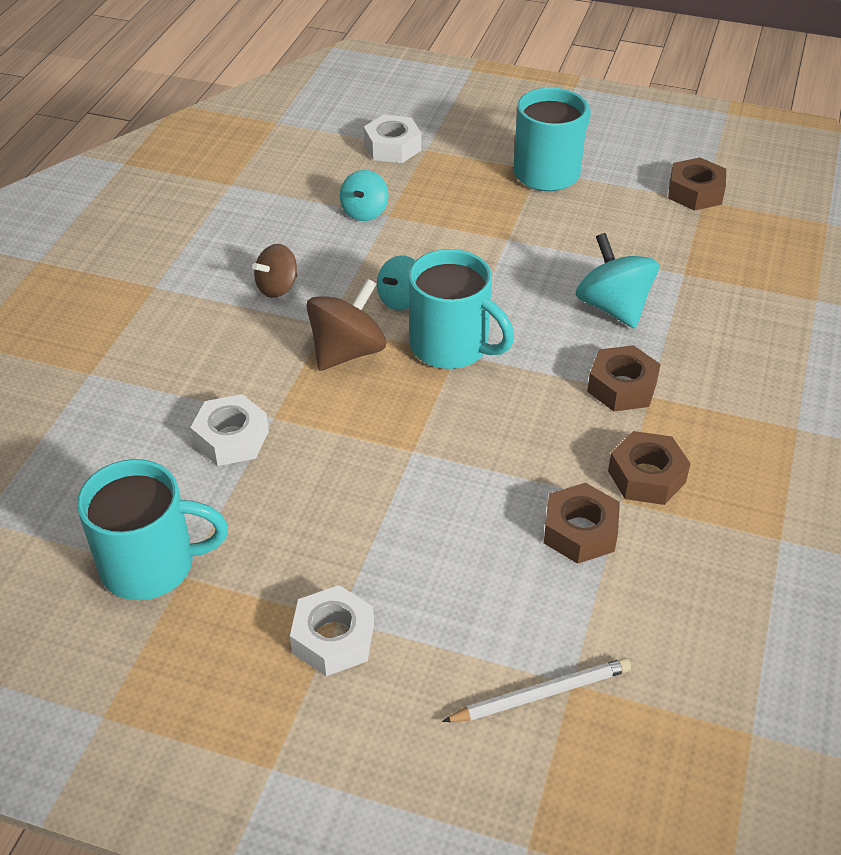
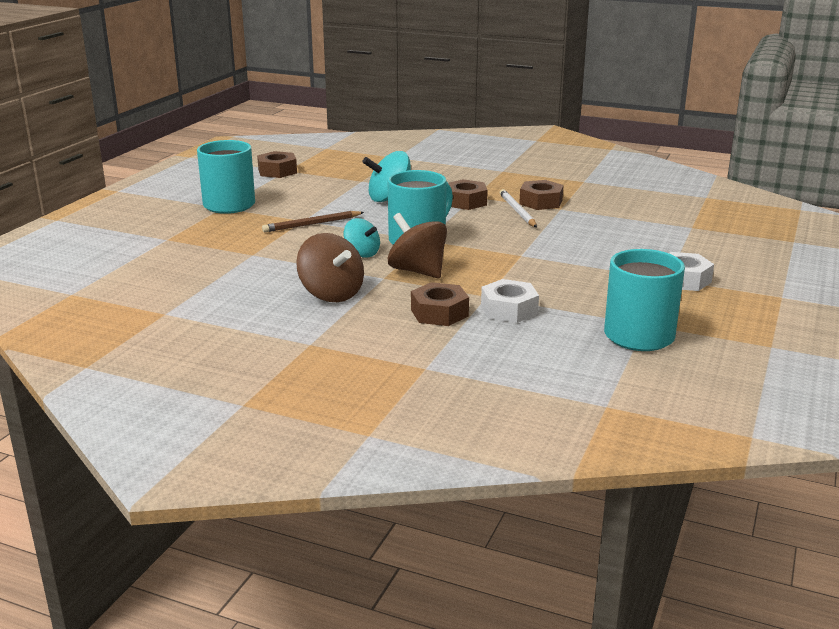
camera: 85 degrees left, 20 degrees down
brown spinning top [252,244,297,298] -> brown spinning top [296,233,364,302], size x1.57
turquoise spinning top [340,170,389,221] -> none
white nut [364,115,421,163] -> none
white pencil [442,658,631,722] -> white pencil moved to [499,189,537,227]
brown nut [544,483,620,564] -> brown nut moved to [411,282,469,326]
none -> brown pencil [262,211,364,232]

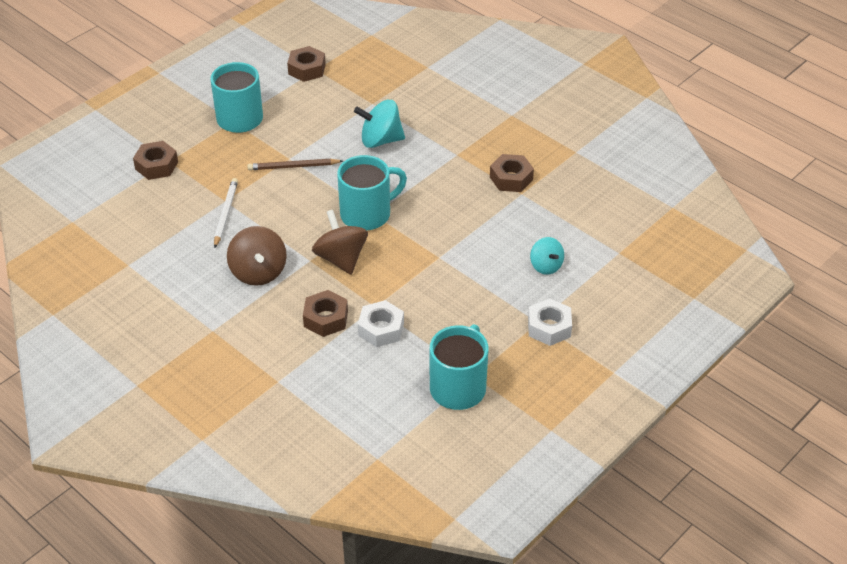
camera: 20 degrees right, 20 degrees up
turquoise spinning top [344,218,380,257] -> turquoise spinning top moved to [530,237,564,275]
brown nut [448,179,488,210] -> brown nut moved to [133,141,178,180]
white pencil [499,189,537,227] -> white pencil moved to [214,178,238,248]

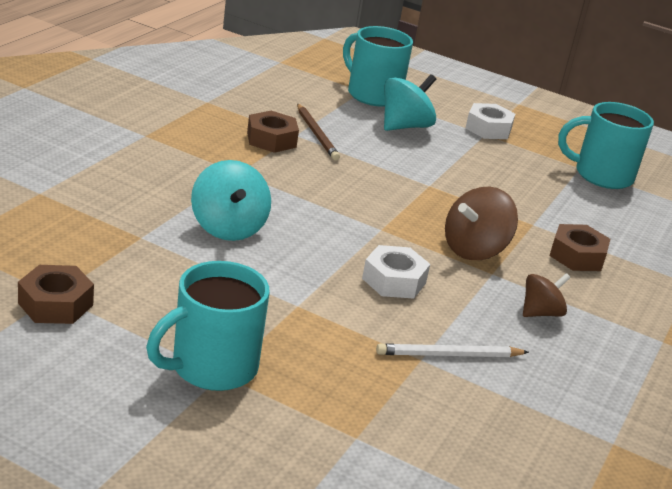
camera: 110 degrees left, 15 degrees down
brown nut [133,141,178,180] -> none
brown spinning top [227,226,287,286] -> brown spinning top [523,273,571,317], size x0.64
brown pencil [247,159,343,170] -> brown pencil moved to [297,103,340,161]
turquoise mug [337,155,407,230] -> turquoise mug moved to [343,26,413,107]
white nut [358,300,404,347] -> white nut moved to [362,245,430,299]
turquoise spinning top [530,237,564,275] -> turquoise spinning top [384,74,436,131], size x1.57

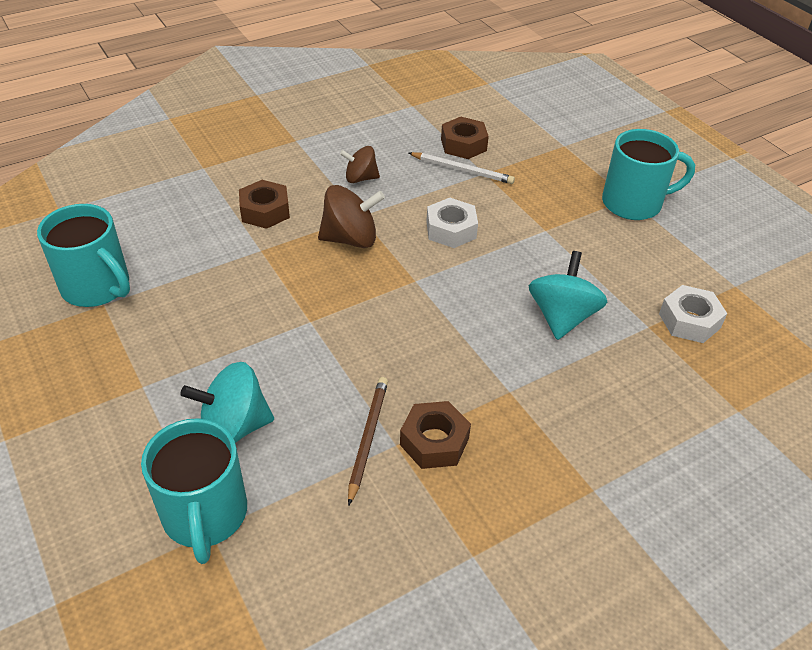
camera: 145 degrees left, 15 degrees up
brown nut [18,265,94,324] -> brown nut moved to [441,117,489,159]
white nut [465,103,515,139] -> white nut moved to [659,285,727,343]

